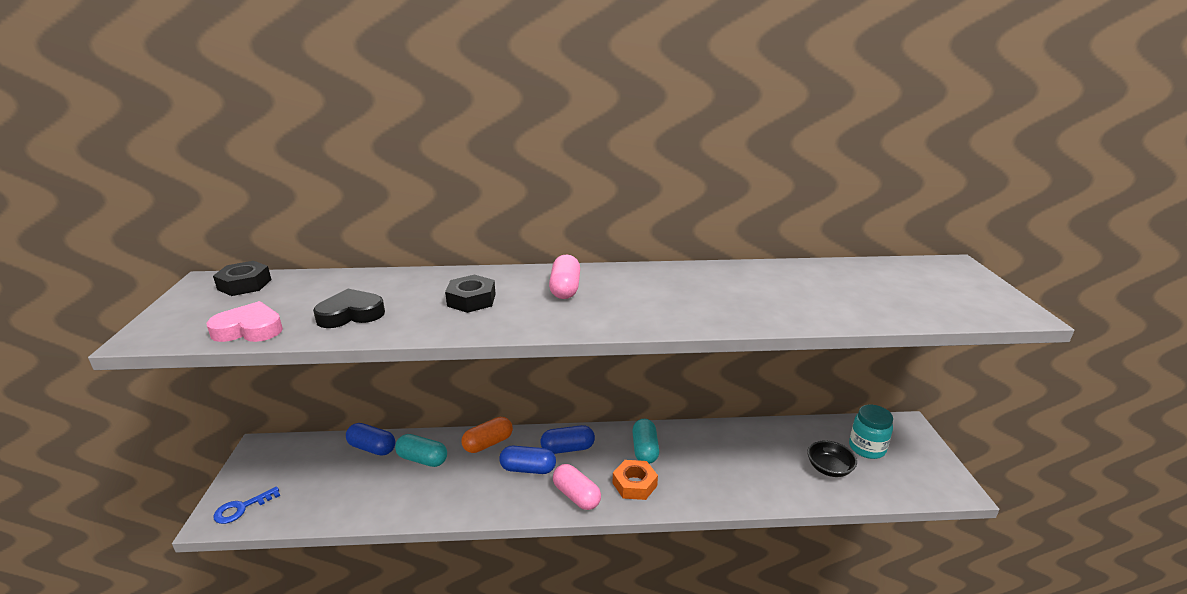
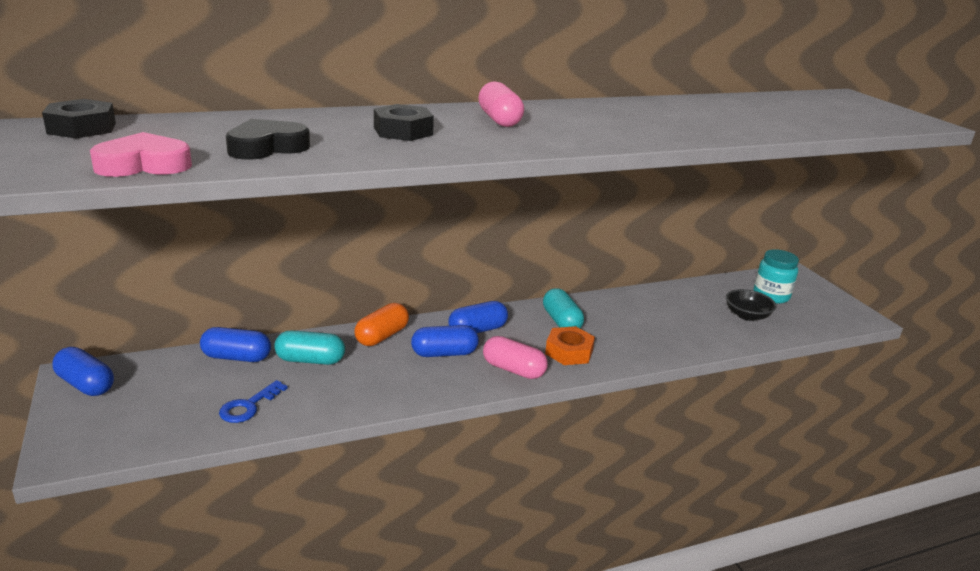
camera: 20 degrees left, 0 degrees up
blue key [213,486,280,524] -> blue key moved to [219,380,288,423]
none -> blue capsule [52,347,114,396]

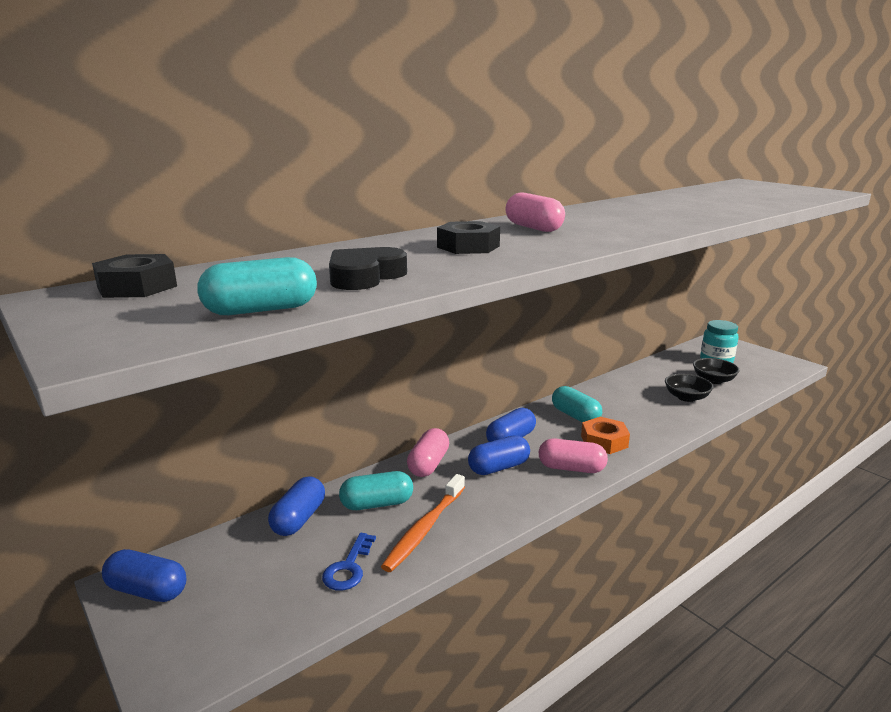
camera: 15 degrees left, 5 degrees down
pink heart [90,132,192,177] -> turquoise capsule [197,257,317,315]
blue capsule [200,327,271,362] -> blue capsule turned 60 degrees counterclockwise [268,477,325,536]
orange capsule [355,303,409,346] -> pink capsule [407,428,449,477]
none -> orange toothbrush [381,474,465,572]
none -> black bowl [665,374,713,402]

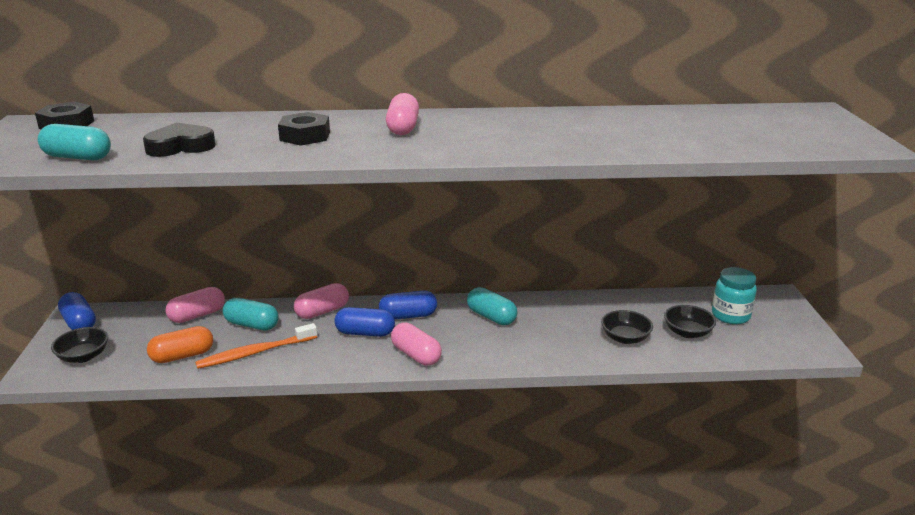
camera: 35 degrees right, 5 degrees up
blue capsule [268,477,325,536] -> pink capsule [165,287,225,323]
blue key [322,533,376,591] -> orange capsule [147,326,213,363]
turquoise capsule [552,386,602,422] -> turquoise capsule turned 45 degrees counterclockwise [467,287,517,325]
orange nut [581,417,630,454] -> none
none -> black bowl [51,327,108,363]

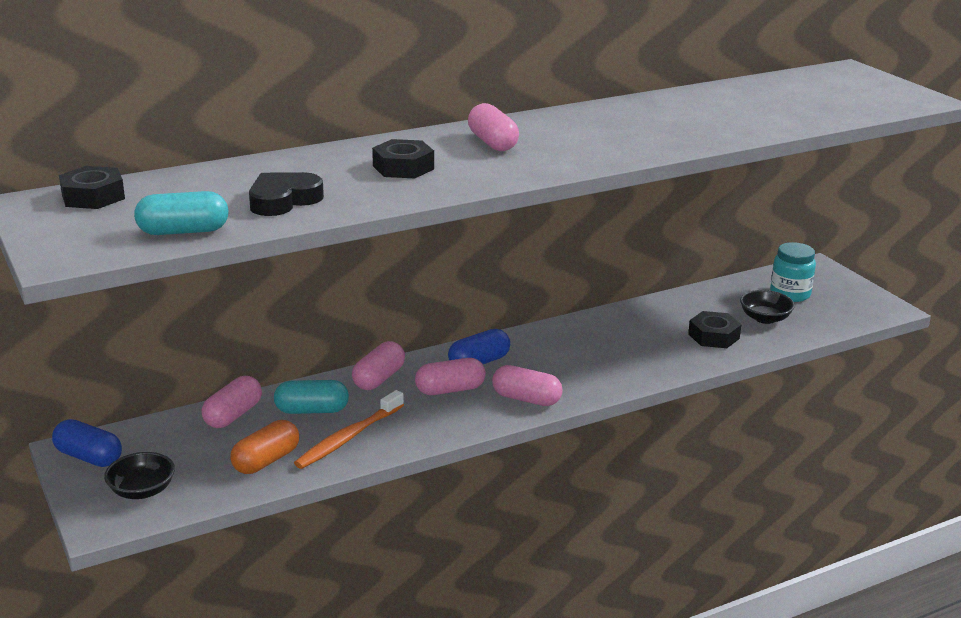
camera: 25 degrees left, 0 degrees up
blue capsule [334,307,395,337] -> pink capsule [415,358,486,395]
turquoise capsule [467,287,517,325] -> none
black bowl [601,310,653,344] -> black nut [688,311,741,348]

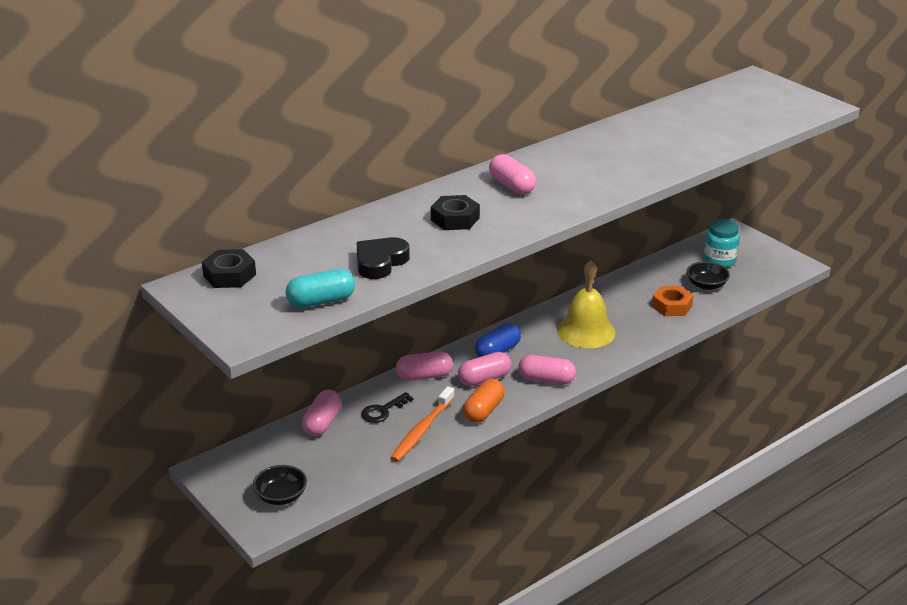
camera: 10 degrees left, 5 degrees up
blue capsule [52,419,122,467] -> none
orange capsule [230,420,299,474] -> orange capsule moved to [463,379,505,423]
turquoise capsule [274,380,349,414] -> black key [361,392,414,423]
pink capsule [352,341,405,390] -> pink capsule turned 60 degrees clockwise [396,351,453,381]
black nut [688,311,741,348] -> orange nut [652,286,694,316]
none -> yellow bell [557,260,616,348]

